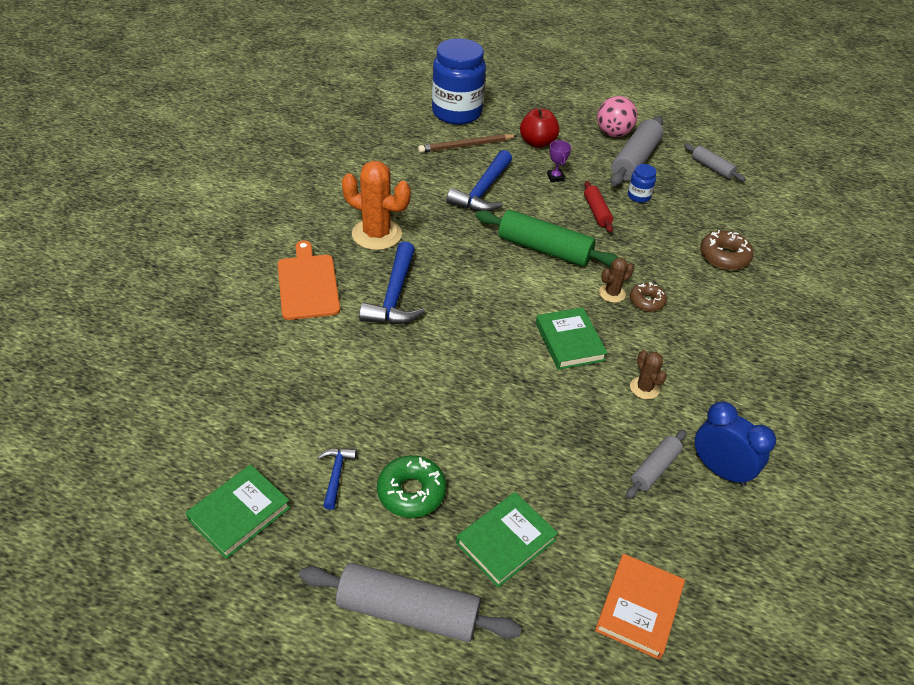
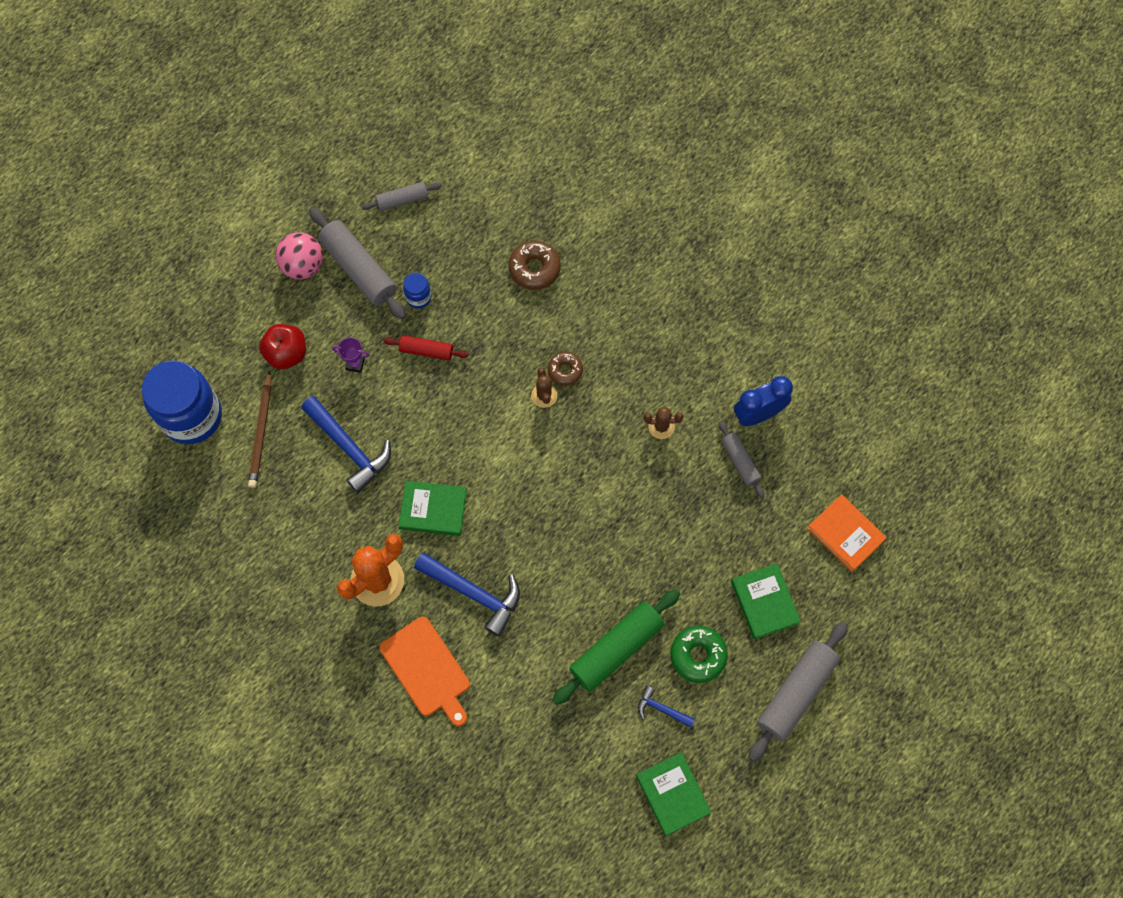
camera: 65 degrees left, 25 degrees up
orange cutting board [278,241,340,320] -> orange cutting board turned 135 degrees counterclockwise [379,617,470,726]
green rolling pin [476,210,618,267] -> green rolling pin moved to [553,589,680,705]
green book [536,307,608,370] -> green book moved to [398,481,467,536]

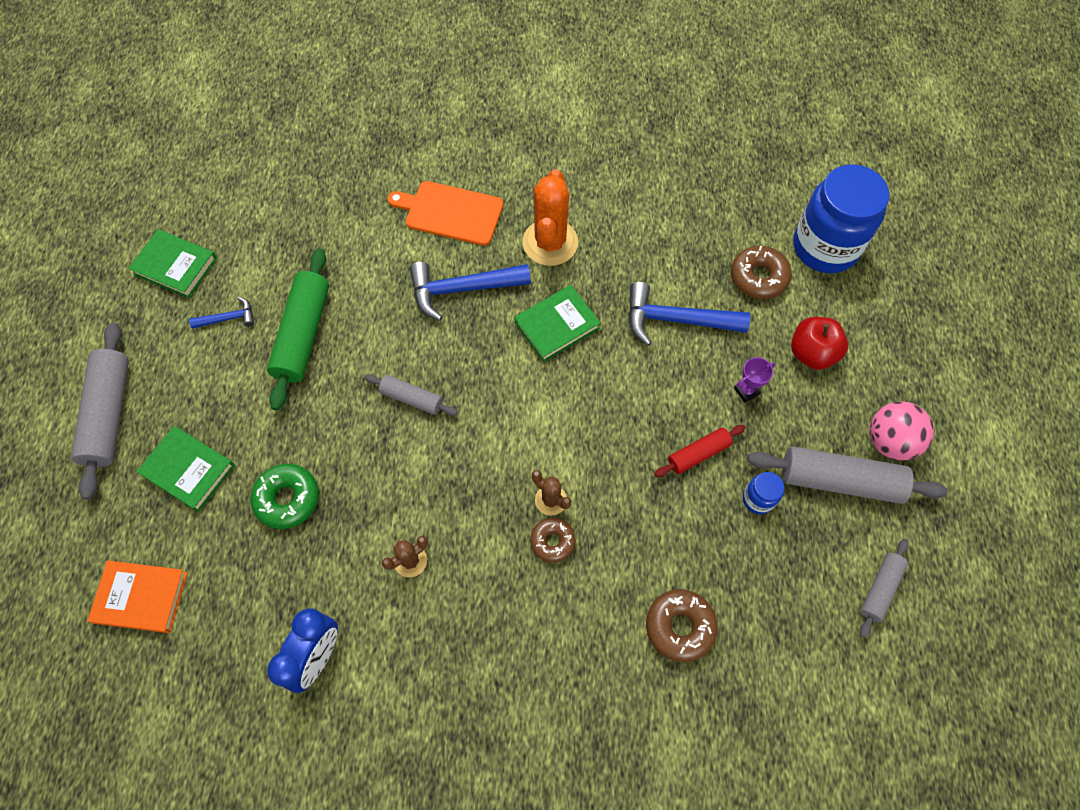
camera: 140 degrees right, 5 degrees down
brown pencil [248,371,272,488] -> brown donut [731,246,792,299]
green donut [670,626,728,683] -> green donut moved to [250,464,319,529]
grey rolling pin [719,421,764,498] -> grey rolling pin moved to [364,374,458,416]

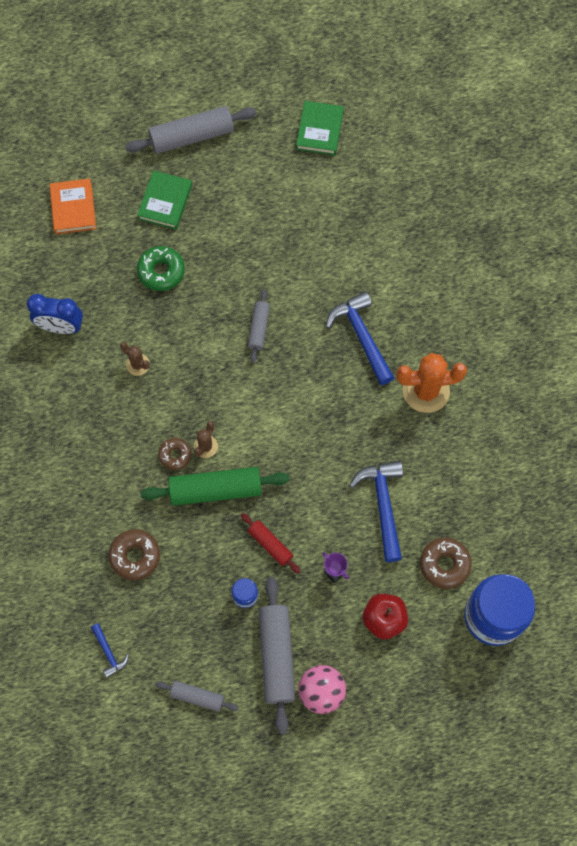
camera: 75 degrees right, 5 degrees up
blue hammer [189,297,254,329] -> blue hammer moved to [91,623,129,678]
green rolling pin [267,248,329,411] -> green rolling pin moved to [141,467,290,506]
orange cutting board [387,181,504,246] -> none
green book [514,285,601,362] -> none

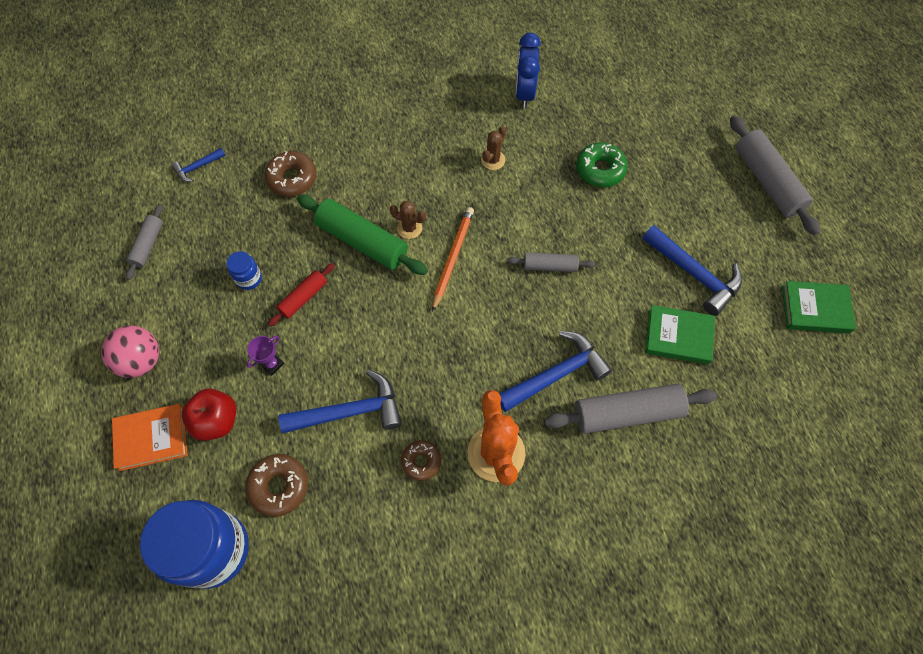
camera: 85 degrees right, 5 degrees down
orange book [50,178,96,234] -> orange book moved to [112,404,188,471]
green book [137,170,192,230] -> green book moved to [645,305,715,364]
green rolling pin [141,467,290,506] -> green rolling pin turned 45 degrees counterclockwise [297,195,428,275]
brown donut [158,438,191,470] -> brown donut moved to [401,440,441,481]
grey rolling pin [259,577,296,734] -> grey rolling pin moved to [544,384,717,434]
none -> orange pencil [432,207,474,312]
none -> blue hammer [642,225,742,316]

